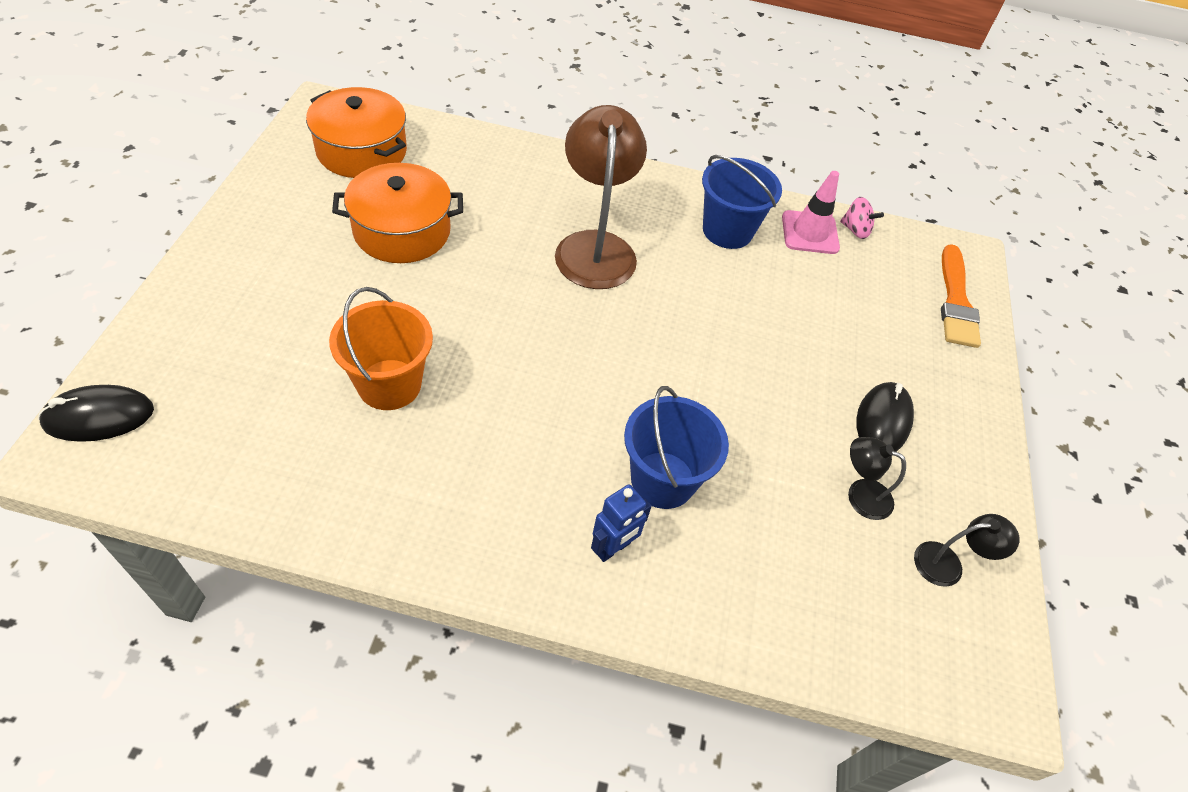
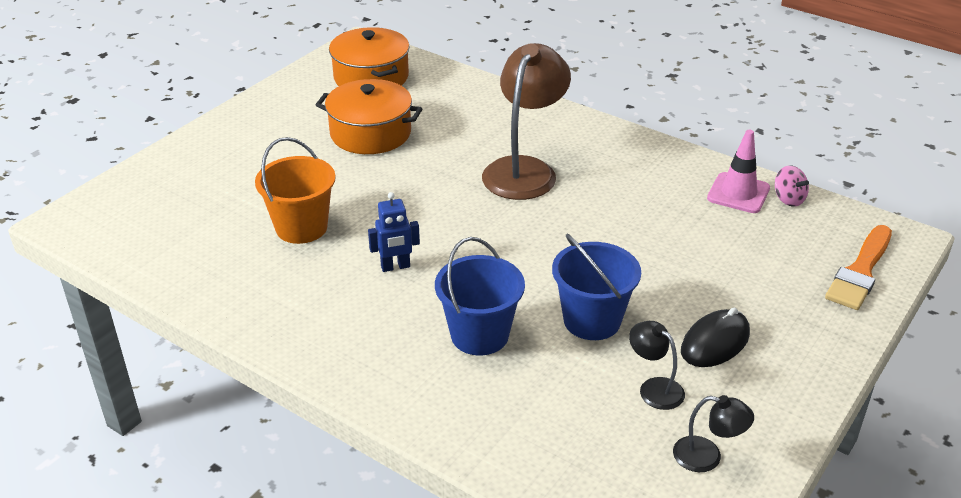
camera: 30 degrees right, 15 degrees down
black mouse [38,385,154,442] -> none
blue robot [591,484,652,562] -> blue robot moved to [368,192,420,272]
blue bucket [702,155,782,249] -> blue bucket moved to [552,234,641,340]

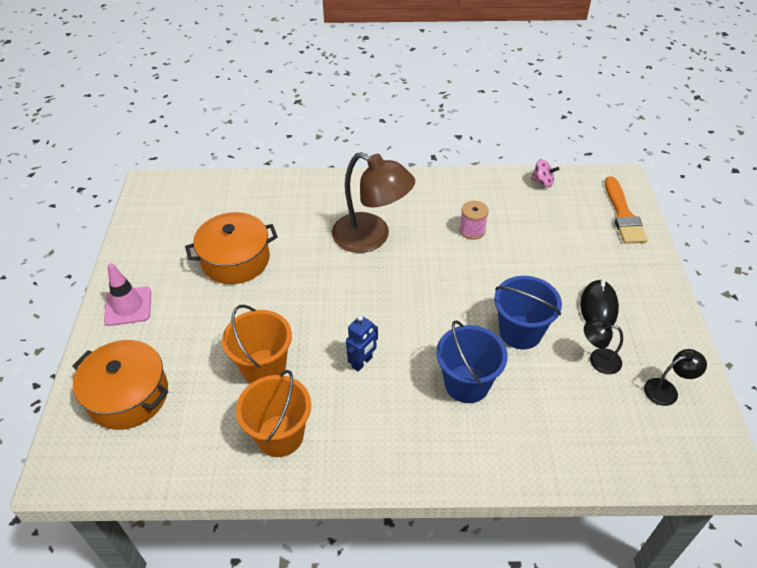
camera: 35 degrees left, 10 degrees up
orange pot [329,27,410,86] -> orange pot moved to [72,340,169,430]
brown lamp [482,43,571,200] -> brown lamp turned 135 degrees clockwise [332,152,415,253]
pink traffic cone [707,130,770,213] -> pink traffic cone moved to [104,263,151,326]
none -> orange bucket [236,370,311,457]
none -> pink spool [459,201,489,240]

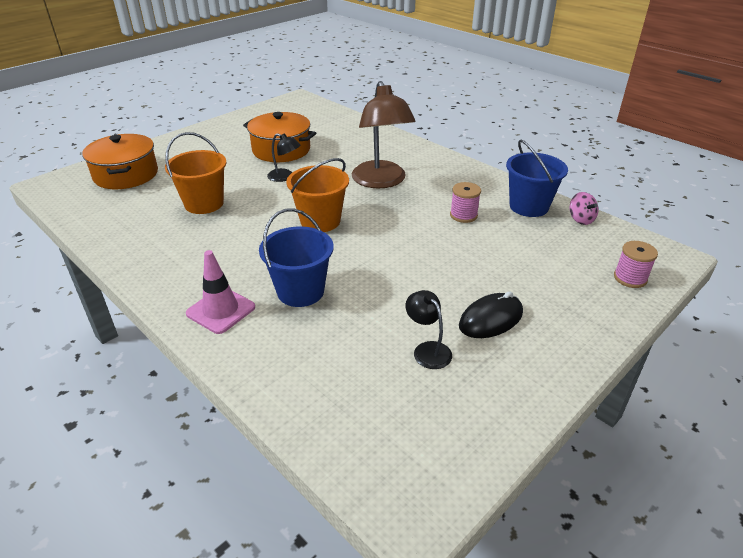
camera: 45 degrees right, 10 degrees down
pink traffic cone [104,263,151,326] -> pink traffic cone moved to [186,250,255,334]
orange bucket [236,370,311,457] -> orange bucket moved to [286,158,349,232]
blue robot [346,315,378,372] -> none
blue bucket [494,276,562,349] -> blue bucket moved to [506,139,568,217]
orange brush [605,176,647,244] -> pink spool [614,241,658,288]
black lamp [644,349,707,406] -> black lamp moved to [267,133,300,182]

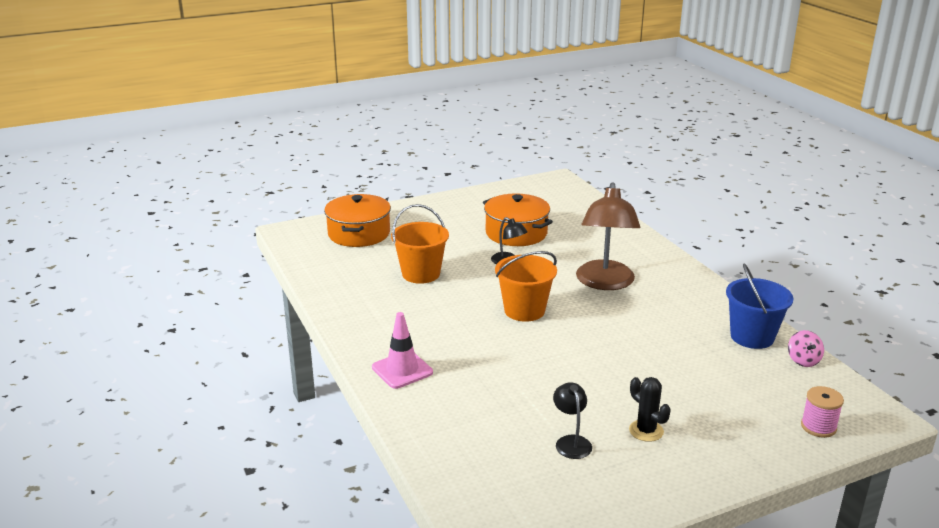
camera: 20 degrees right, 10 degrees down
blue bucket [259,208,333,307] -> none
pink spool [450,182,481,223] -> none
black mouse [459,292,523,338] -> black cactus [629,377,671,442]

